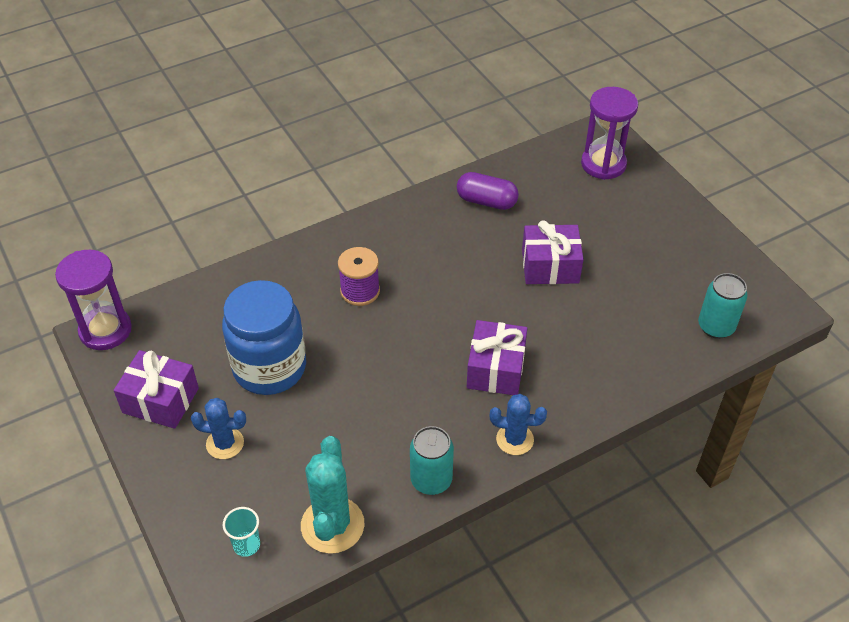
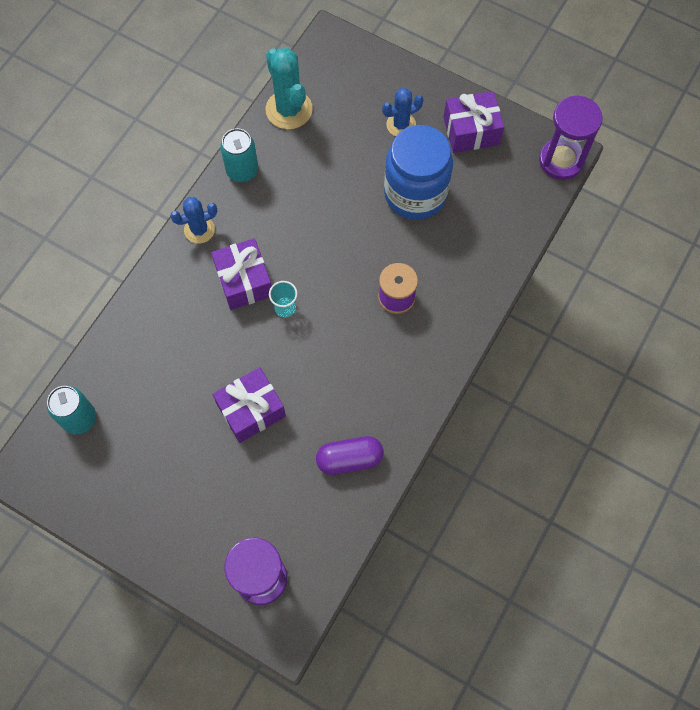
camera: 150 degrees right, 20 degrees up
turquoise cup [223,507,260,557] -> turquoise cup moved to [269,281,297,317]

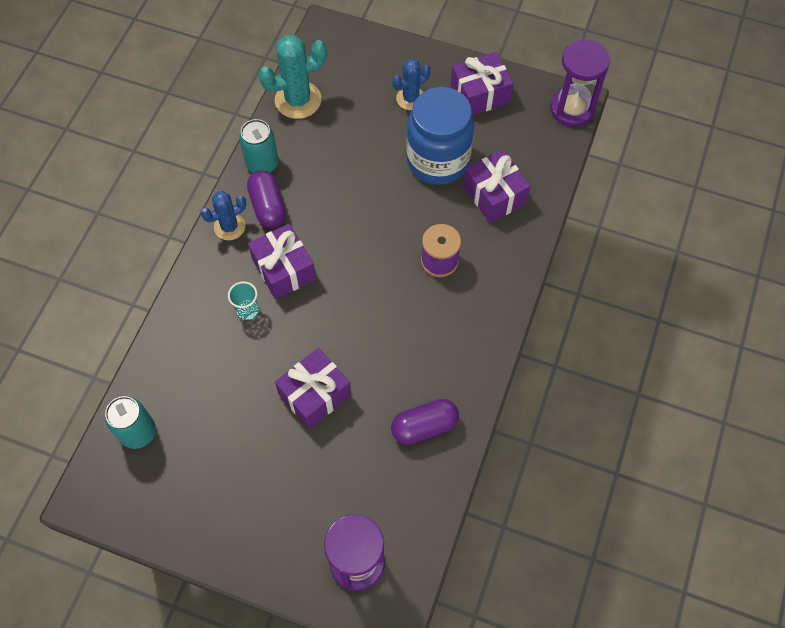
camera: 10 degrees left, 5 degrees down
turquoise cactus [266,48,313,129] -> turquoise cactus turned 75 degrees counterclockwise [258,35,327,119]
turquoise cup [269,281,297,317] -> turquoise cup moved to [228,281,259,320]
none -> purple capsule [247,170,286,228]
none -> purple gift [463,150,531,223]

